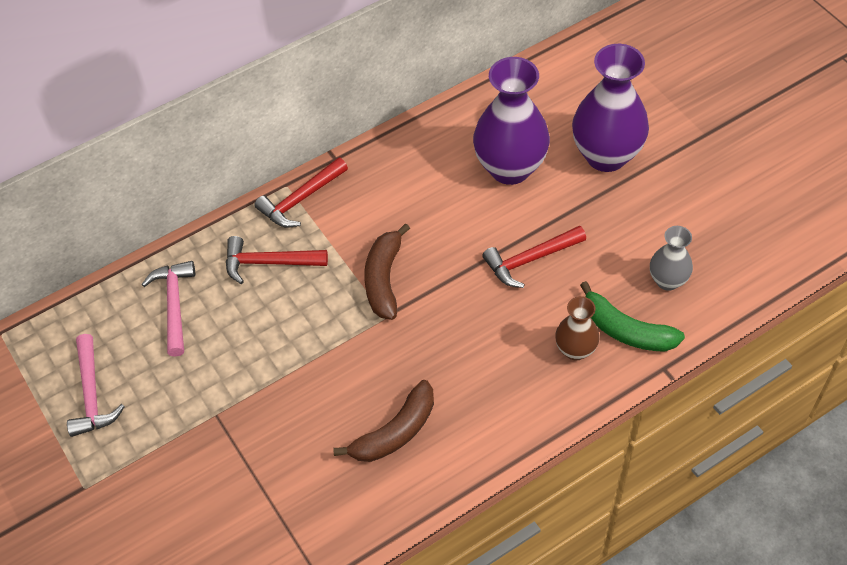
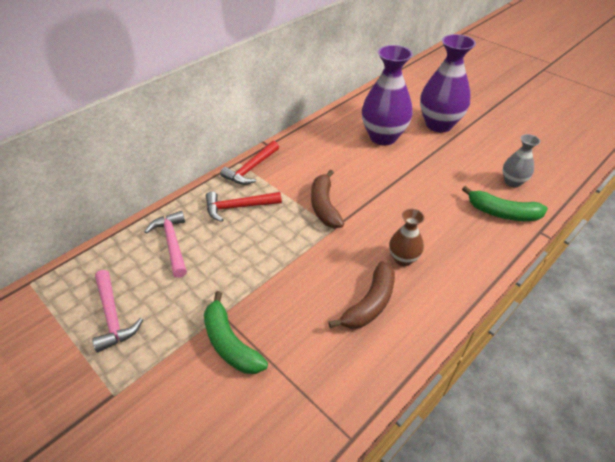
camera: 15 degrees left, 10 degrees down
red hammer [482,226,586,288] -> none
brown vase [555,296,600,360] -> brown vase moved to [389,209,425,266]
none -> green banana [204,291,268,374]

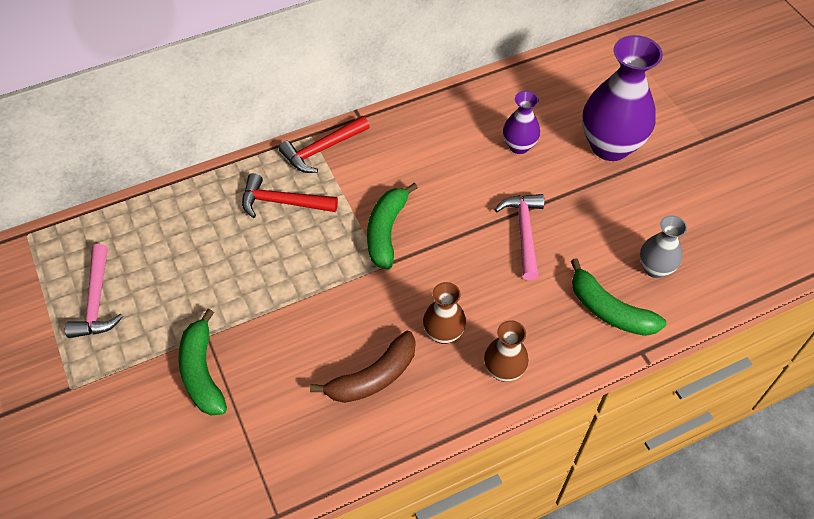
camera: 20 degrees right, 10 degrees up
pink hammer [144,211,187,278] -> pink hammer moved to [495,194,544,280]
brown banana [311,170,344,228] -> green banana [367,183,418,270]
purple vase [362,45,413,145] -> purple vase [503,91,540,154], size x0.53
none -> brown vase [484,320,529,382]

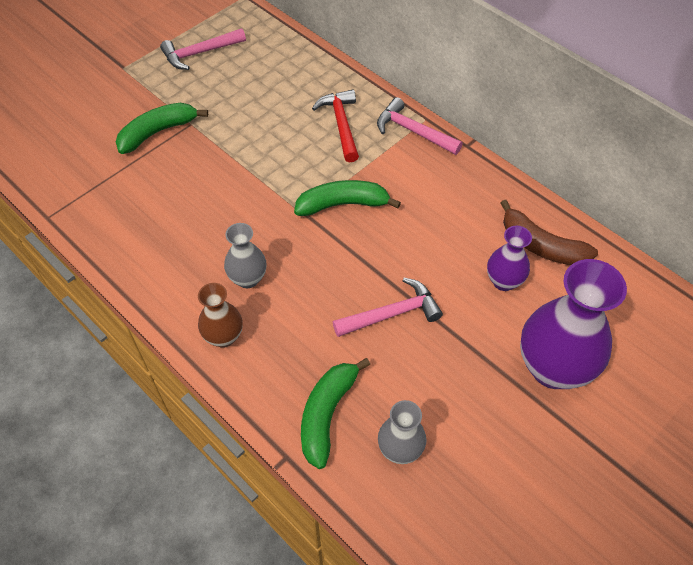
camera: 70 degrees right, 0 degrees up
red hammer [279,116,370,173] -> pink hammer [377,97,463,155]
brown banana [310,331,416,403] -> brown banana moved to [501,200,598,265]
brown vase [423,282,466,344] -> grey vase [224,223,266,288]

